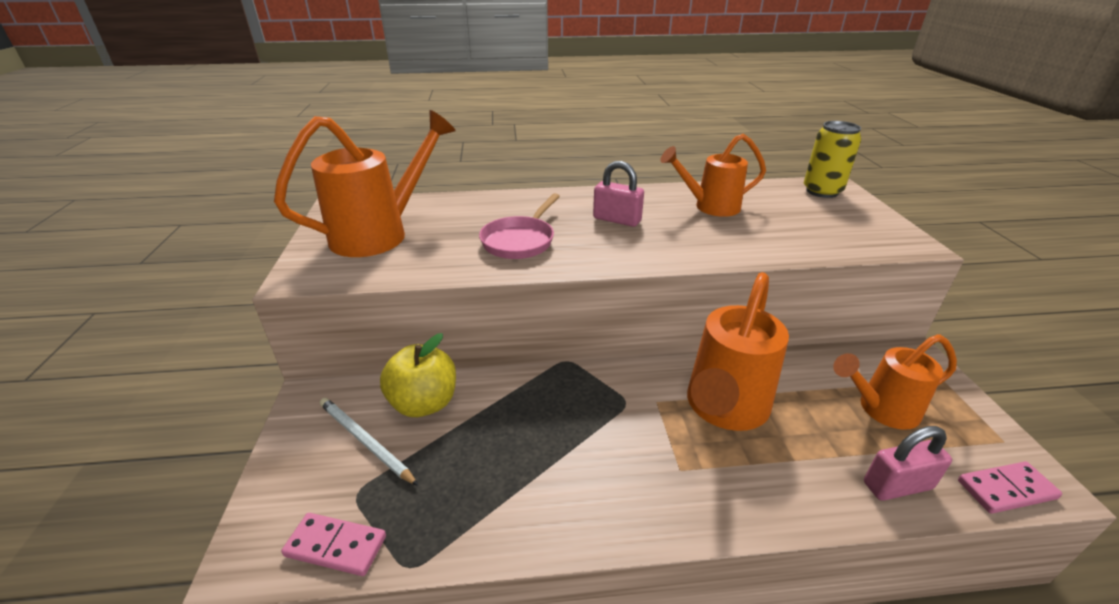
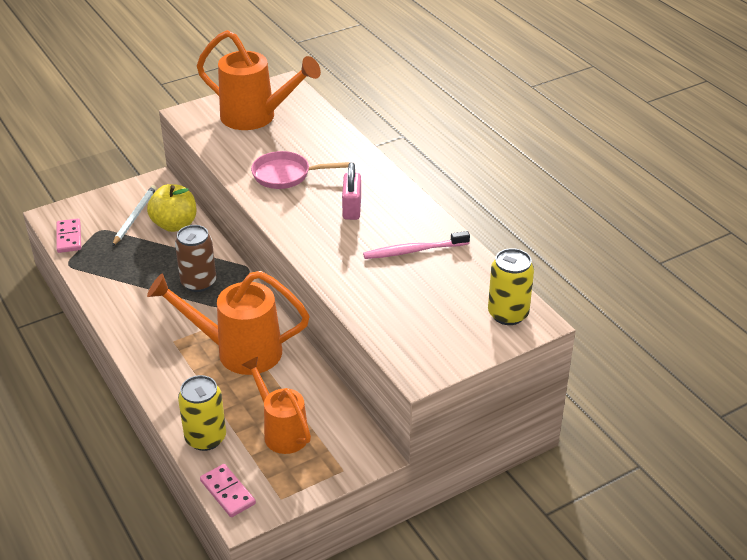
camera: 65 degrees right, 5 degrees up
orange watering can [660,134,766,217] -> pink toothbrush [363,231,470,259]
pink padlock [864,426,952,501] -> yellow can [178,375,226,451]
none -> brown can [175,225,216,292]

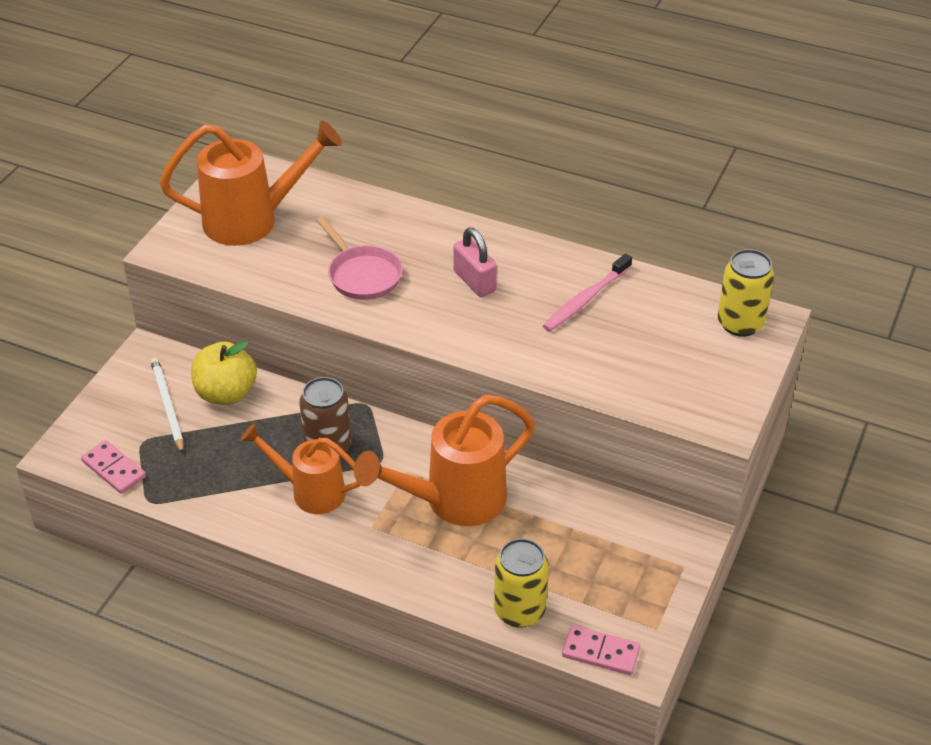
camera: 35 degrees left, 5 degrees up
orange watering can [242,357,311,454] -> orange watering can moved to [241,423,361,514]
pink pan [251,151,349,189] -> pink pan turned 90 degrees counterclockwise [316,217,403,300]

